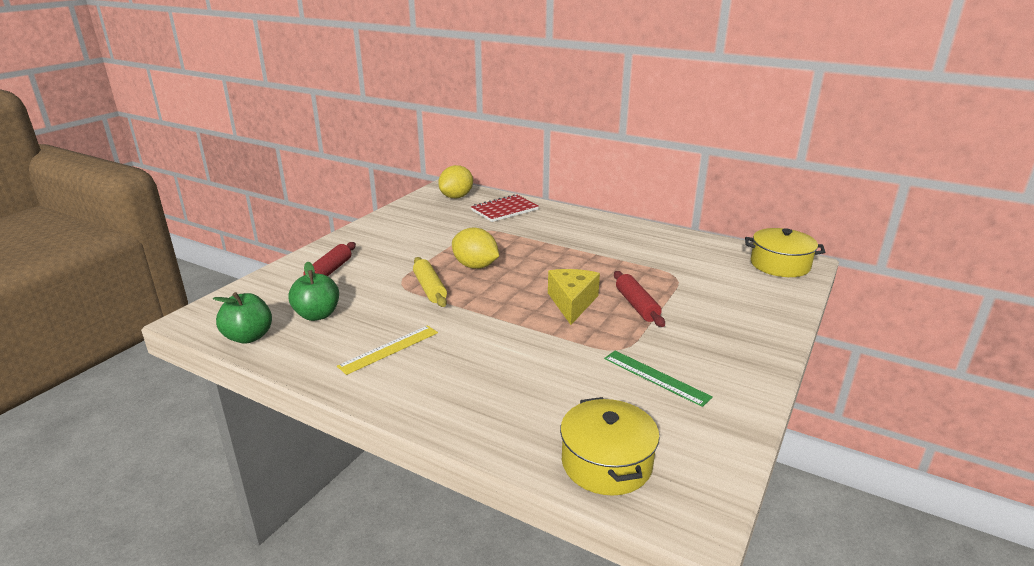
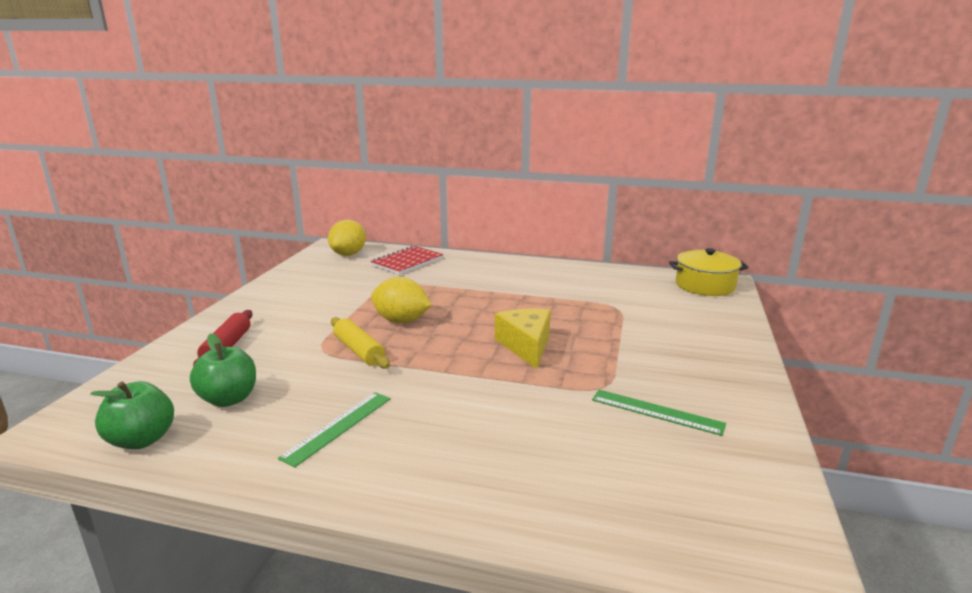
camera: 15 degrees left, 5 degrees down
yellow ruler [337,325,438,375] -> green ruler [278,392,391,468]
yellow pot [560,397,660,496] -> none
red rolling pin [614,271,665,327] -> none

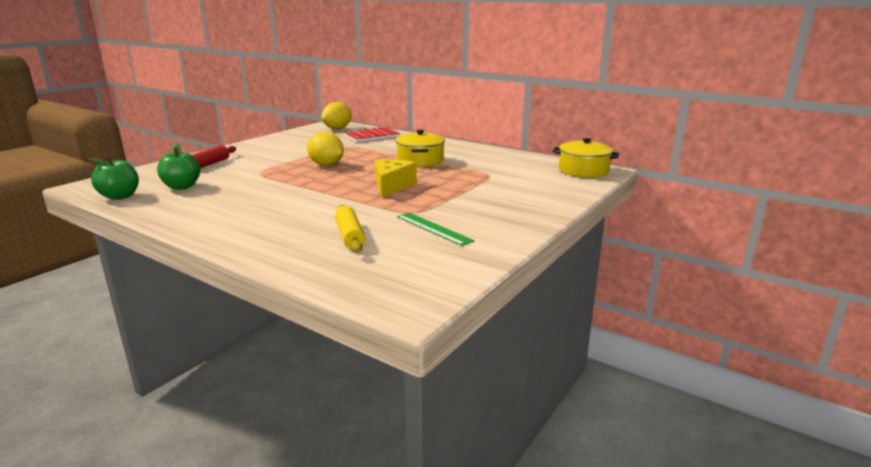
camera: 20 degrees right, 0 degrees up
green ruler [278,392,391,468] -> none
yellow rolling pin [331,317,390,369] -> yellow rolling pin moved to [335,205,365,252]
none -> yellow pot [395,130,445,167]

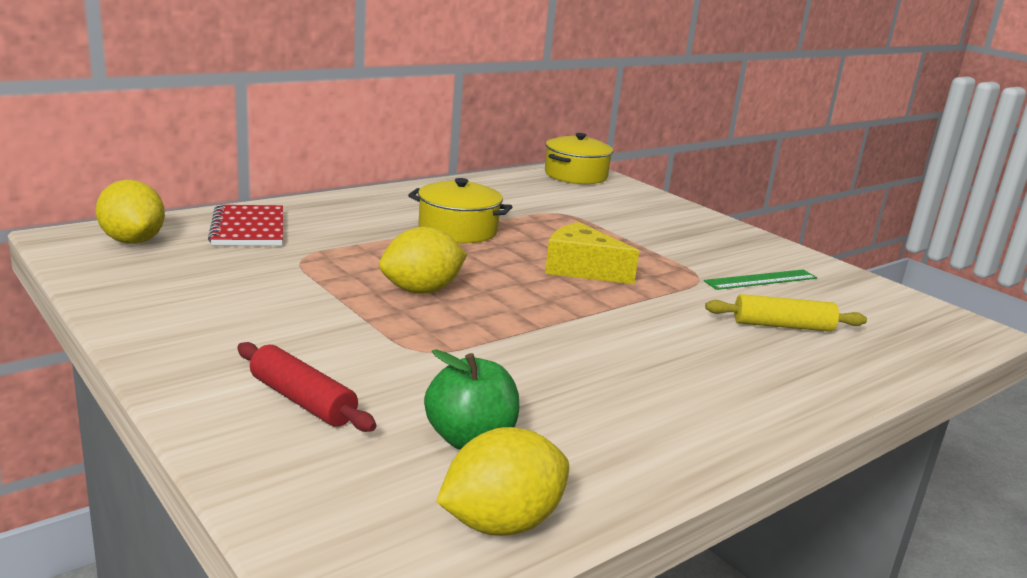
camera: 75 degrees left, 0 degrees up
green apple [88,156,139,200] -> yellow lemon [436,427,569,536]

